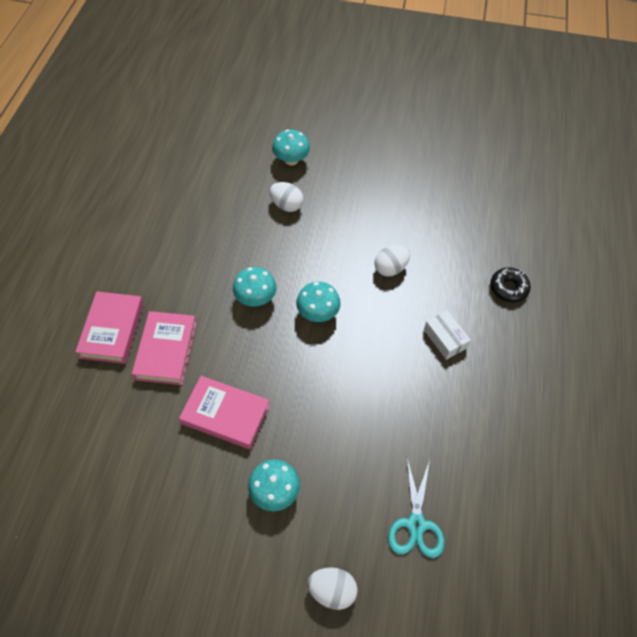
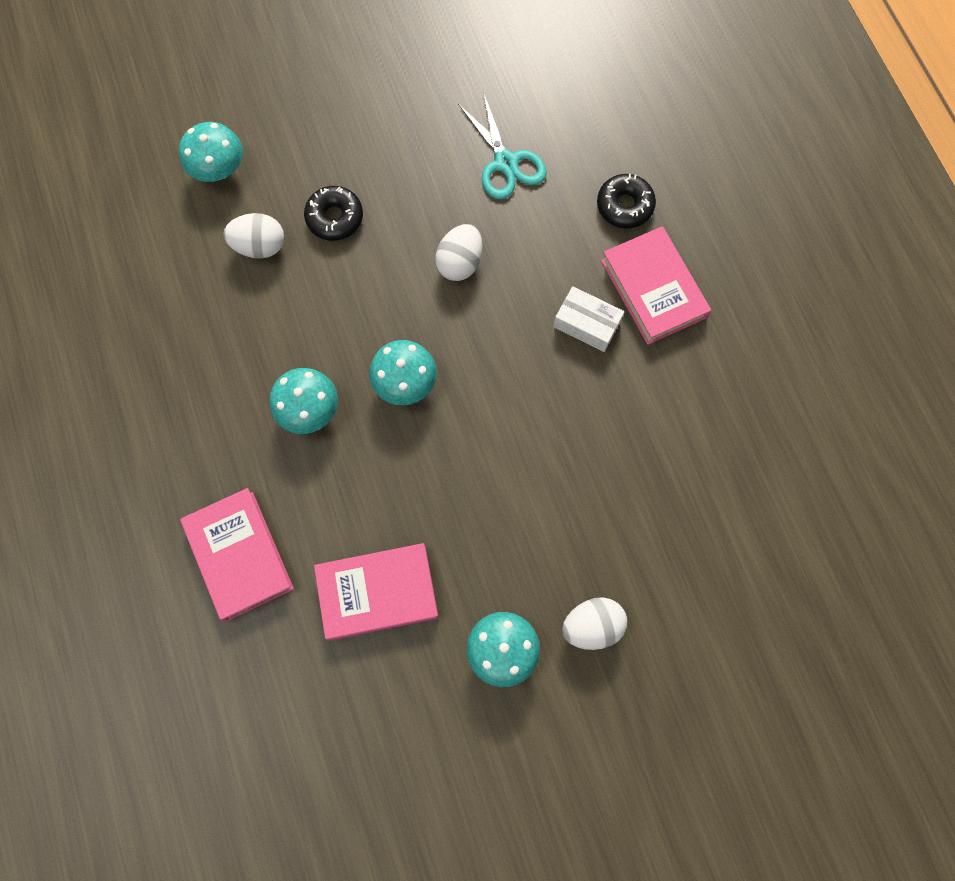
camera: 30 degrees left, 15 degrees up
pink book [75,291,144,364] -> pink book moved to [601,226,711,345]
white egg [307,567,358,610] -> white egg moved to [562,597,627,650]
turquoise scissors [388,458,444,558] -> turquoise scissors moved to [458,92,547,199]
none -> black donut [304,186,363,241]

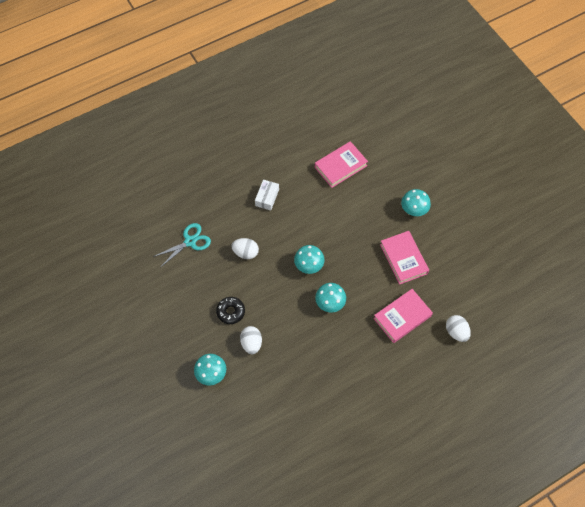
camera: 100 degrees left, 10 degrees down
white egg [562,597,627,650] -> white egg moved to [446,315,471,342]
black donut [597,174,656,229] -> none
pink book [601,226,711,345] -> pink book moved to [315,141,368,188]

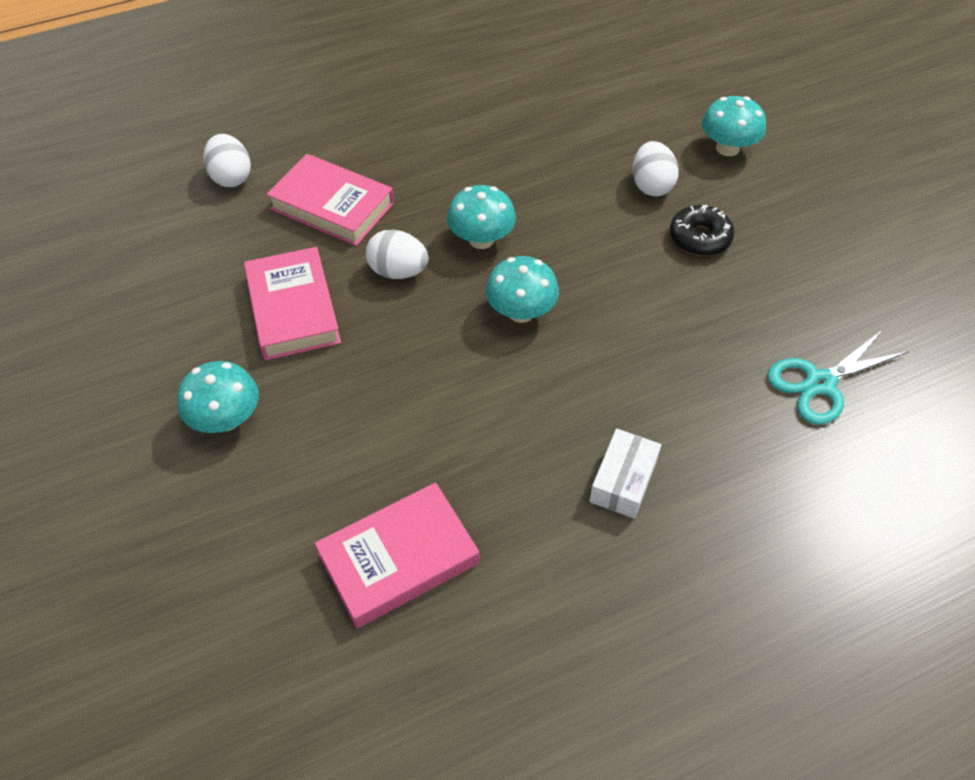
camera: 175 degrees left, 10 degrees down
white egg [231,238,259,259] -> white egg moved to [366,230,429,279]
pink book [373,289,433,343] -> pink book turned 60 degrees clockwise [266,154,394,246]

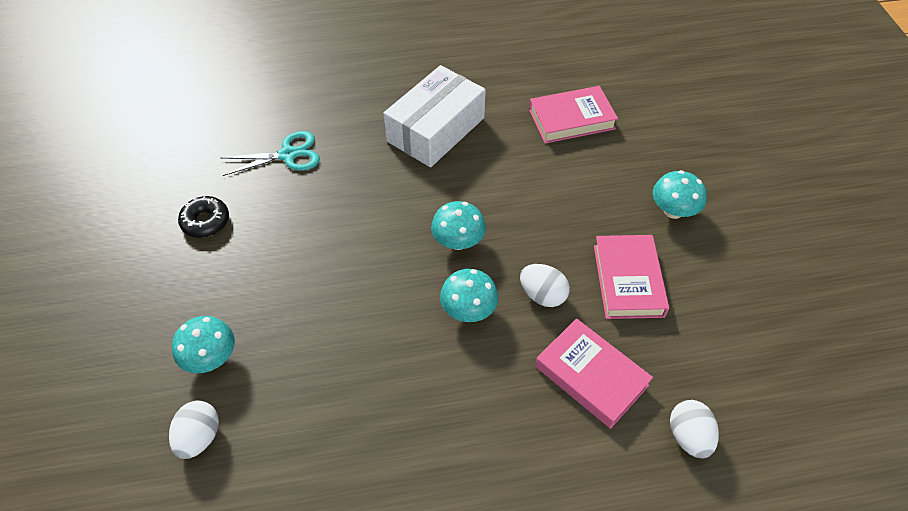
camera: 165 degrees left, 0 degrees up
white box [589,429,661,519] -> white box [384,65,486,167], size x2.06
white egg [632,141,679,196] -> white egg moved to [169,401,219,459]
black donut [670,205,734,256] -> black donut moved to [178,196,229,238]

